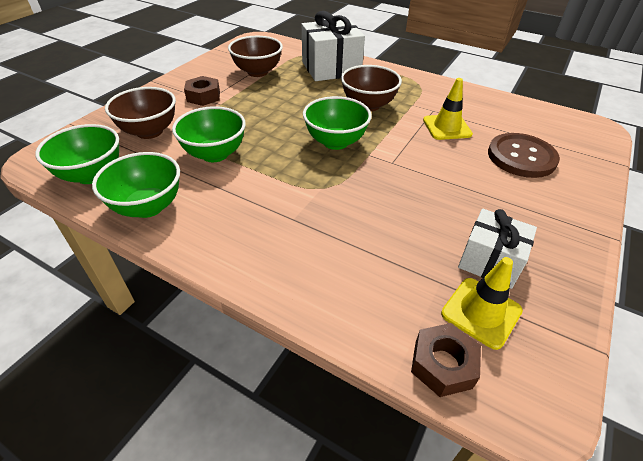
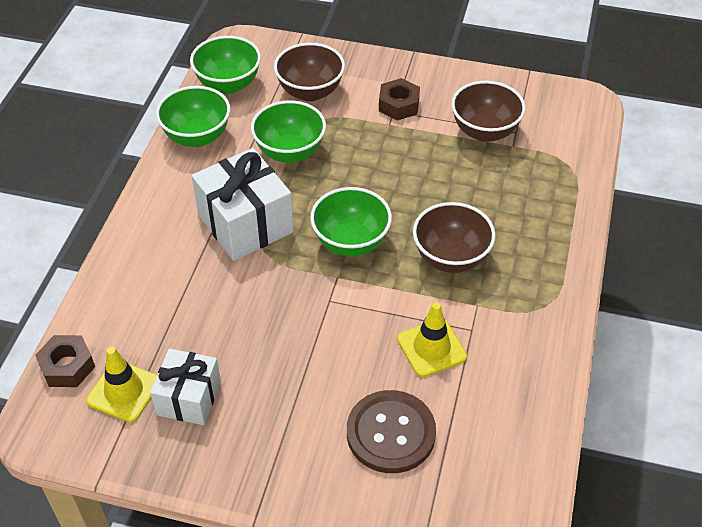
camera: 75 degrees right, 5 degrees up
white gift [302,11,365,81] -> white gift moved to [192,148,294,261]

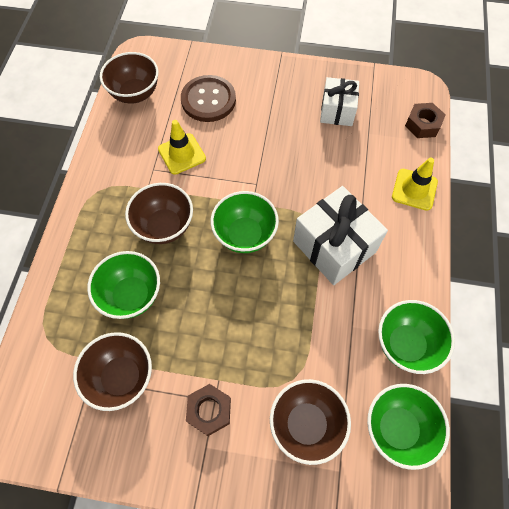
camera: 175 degrees right, 15 degrees up
yellow traffic cone [86,347,157,422] -> yellow traffic cone moved to [392,158,438,211]
green bowl [251,100,326,163] -> green bowl moved to [87,251,160,319]
none -> brown bowl [100,52,159,104]

